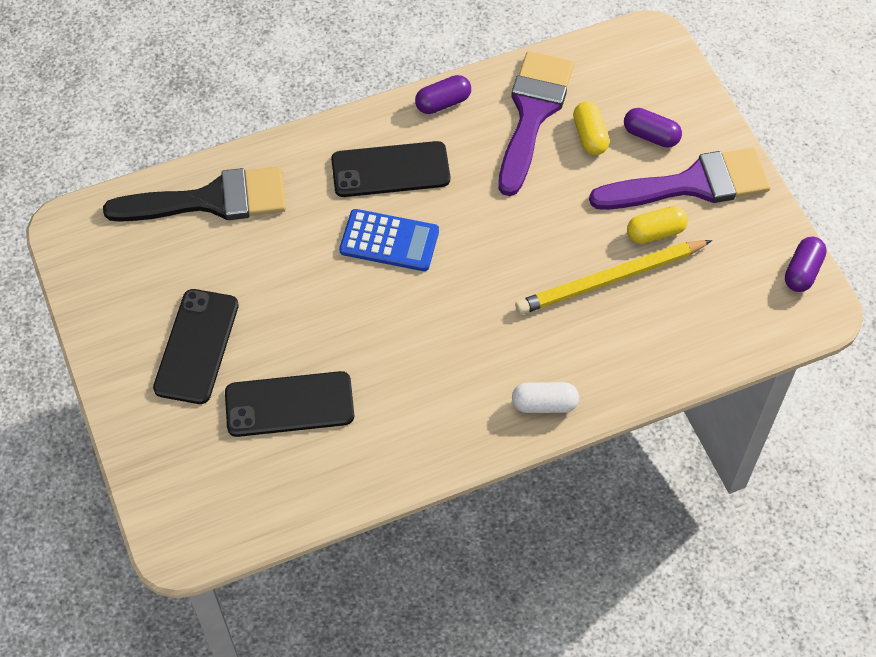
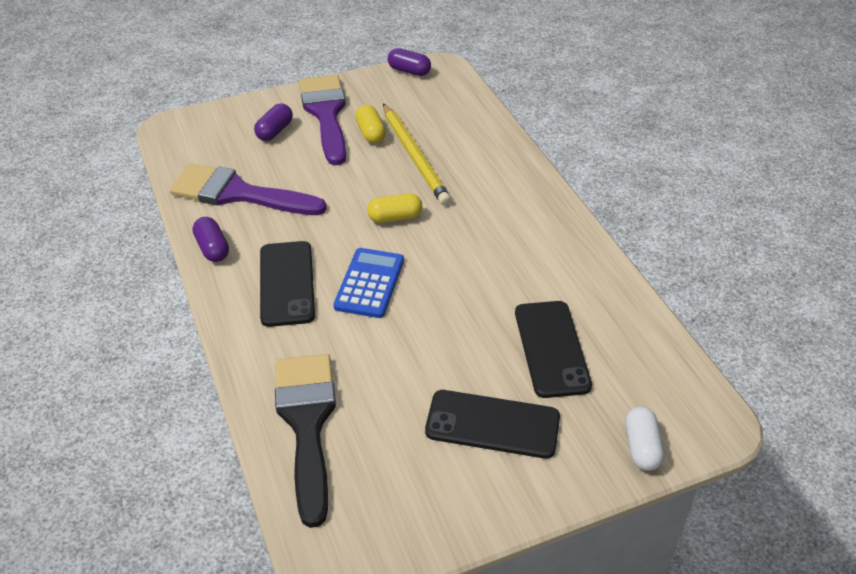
camera: 90 degrees left, 15 degrees down
white capsule [512,382,579,413] -> white capsule moved to [625,406,664,471]
yellow capsule [573,101,610,155] -> yellow capsule moved to [367,193,422,223]

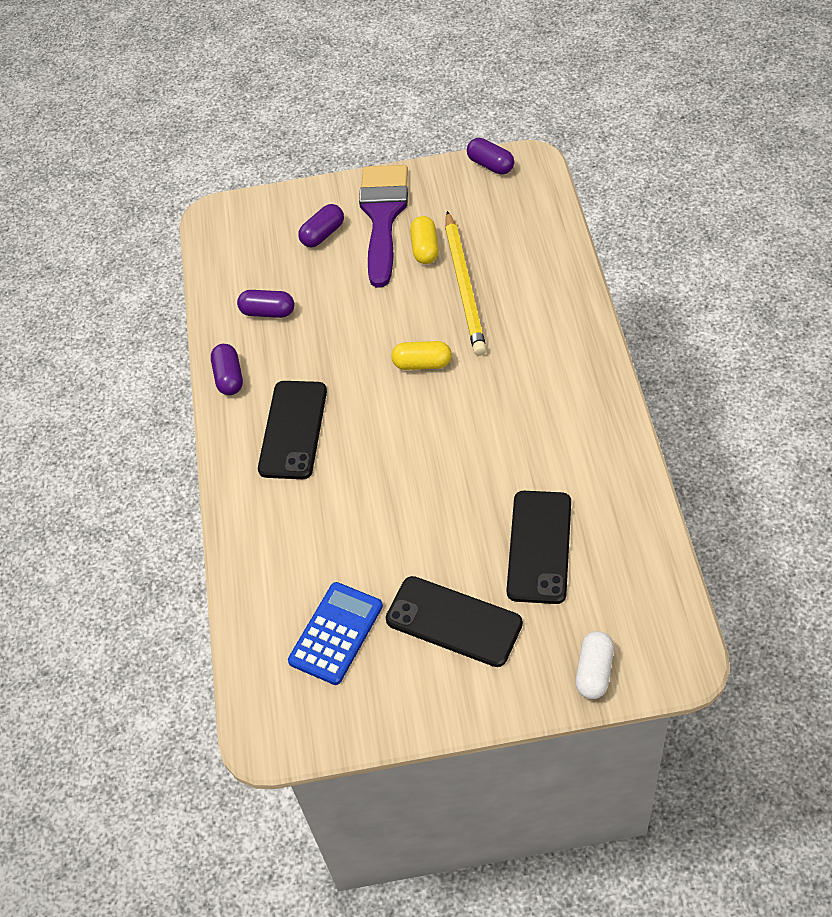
camera: 20 degrees right, 10 degrees up
purple brush [170,164,327,215] -> purple capsule [237,290,294,318]
black brush [275,354,336,528] -> none
blue calculator [334,248,404,318] -> blue calculator moved to [288,582,383,685]

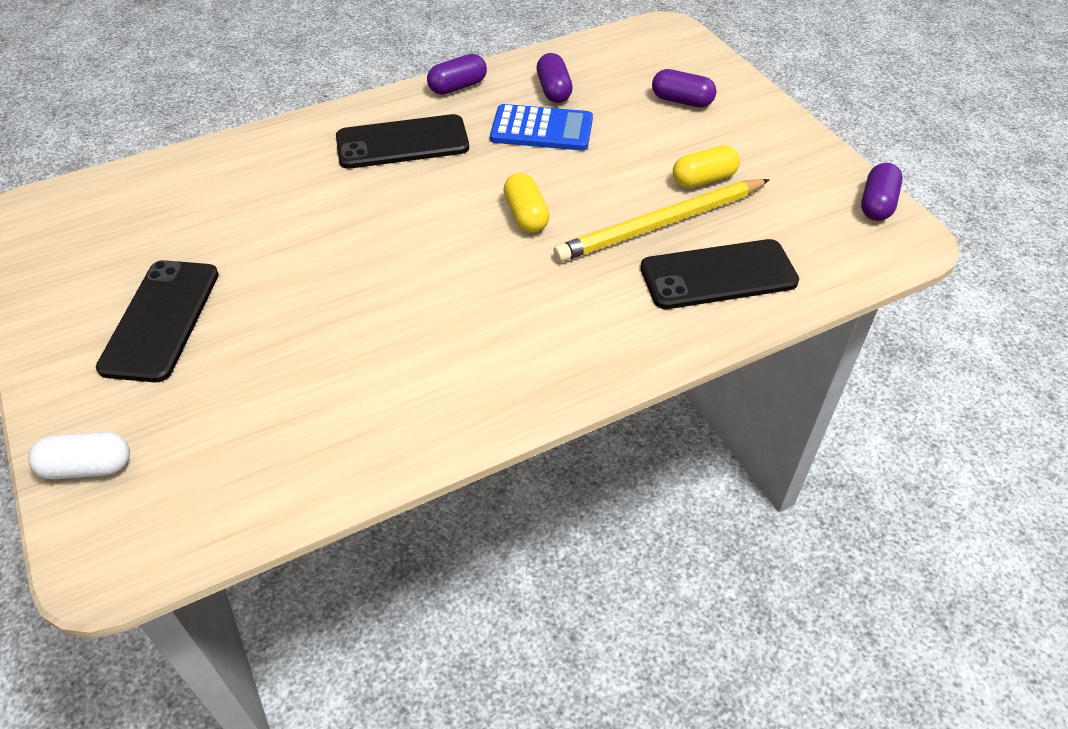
camera: 65 degrees right, 5 degrees down
blue calculator [288,582,383,685] -> blue calculator moved to [490,104,593,151]
purple brush [359,165,408,288] -> none
black phone [507,491,571,604] -> black phone moved to [640,239,799,309]

